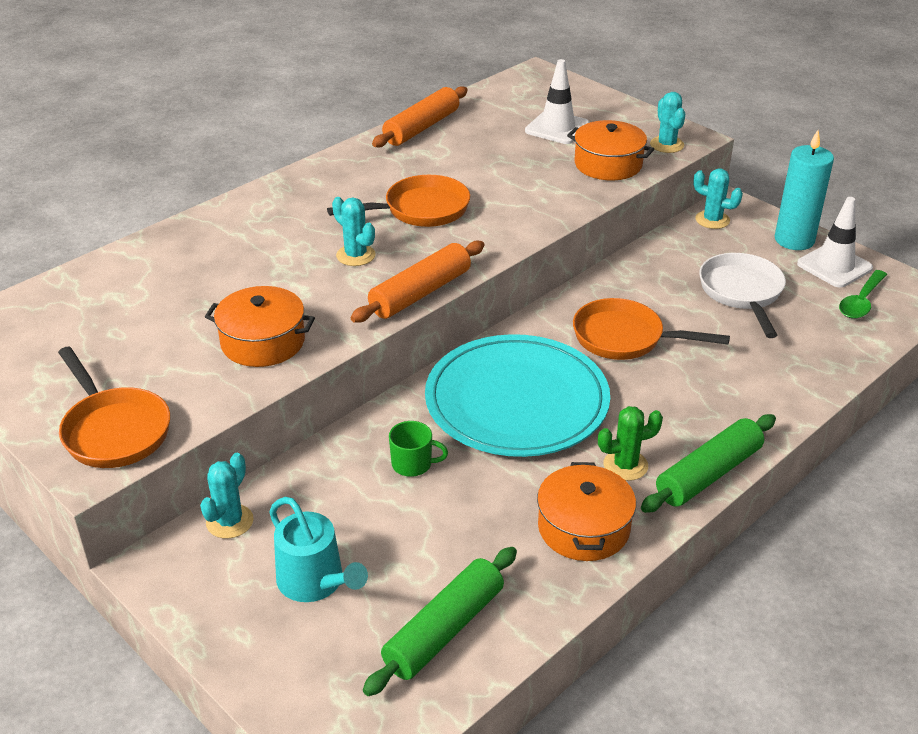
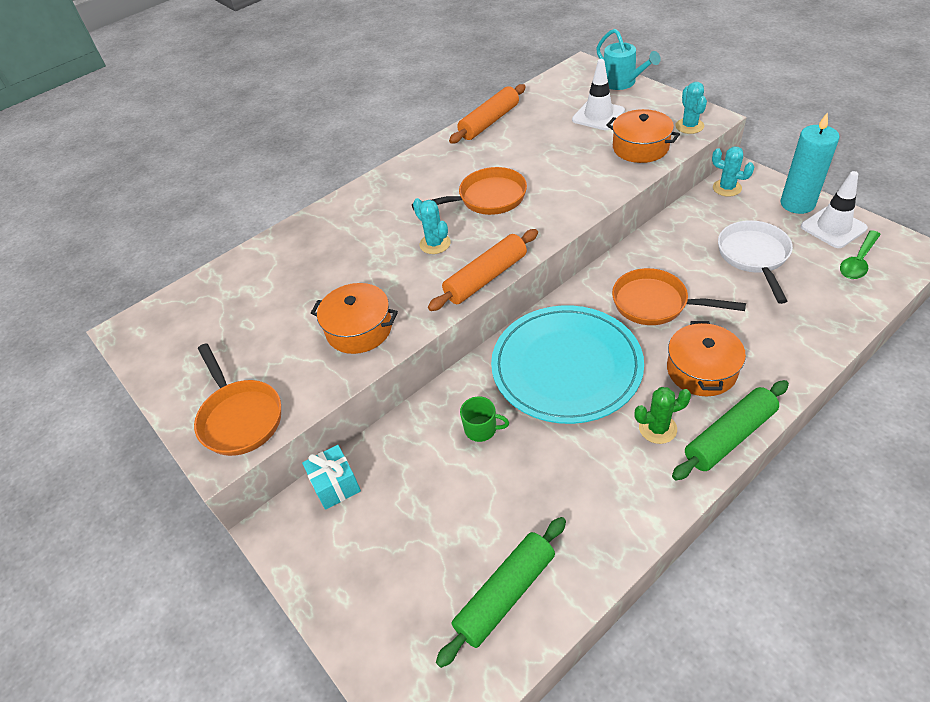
camera: 10 degrees right, 10 degrees up
turquoise cactus [200,453,254,539] -> turquoise gift [302,445,361,510]
turquoise watering can [269,497,368,602] -> turquoise watering can moved to [596,29,661,90]
orange pot [537,462,636,561] -> orange pot moved to [667,321,746,396]

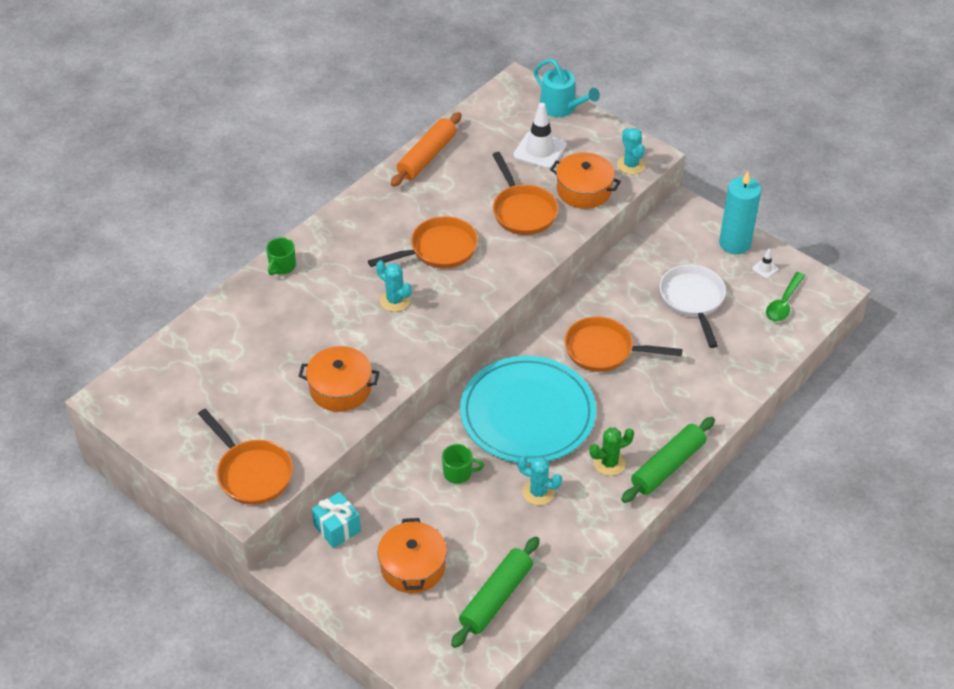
camera: 15 degrees left, 0 degrees up
orange rolling pin [428,229,538,311] -> none
orange pot [667,321,746,396] -> orange pot moved to [378,518,447,593]
turquoise cactus [712,147,754,197] -> turquoise cactus moved to [517,457,562,505]
white traffic cone [801,171,868,248] -> white traffic cone [752,249,778,279], size x0.45
none -> green mug [266,237,296,275]
none -> orange pan [492,152,558,235]

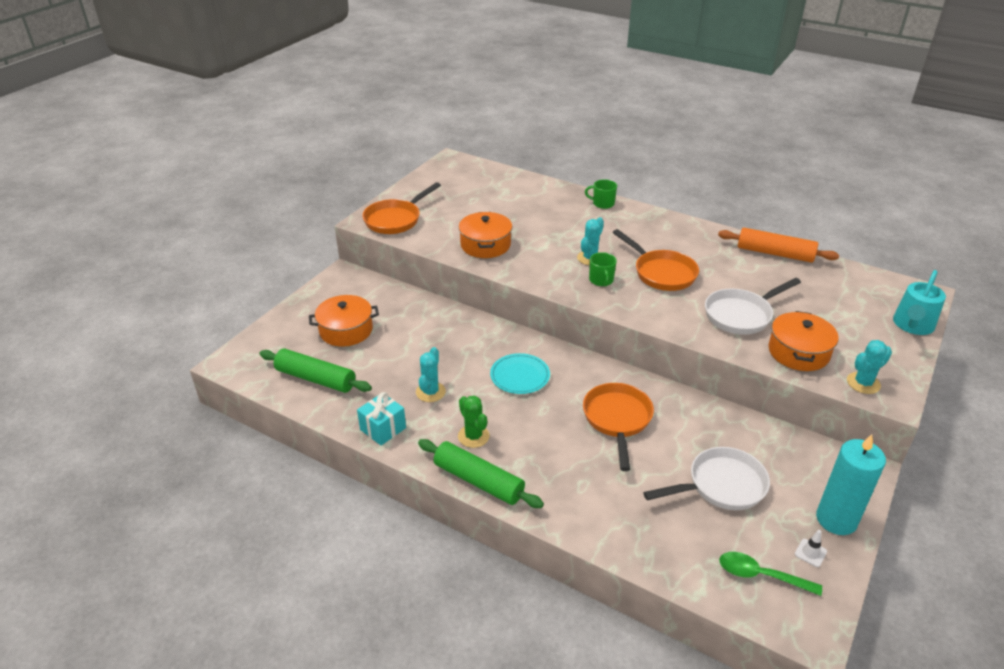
camera: 80 degrees right, 10 degrees down
turquoise gift [312,492,361,548] -> turquoise gift moved to [357,392,406,446]
green mug [442,444,484,484] -> green mug moved to [589,252,617,287]
turquoise plate [460,356,596,464] -> turquoise plate [490,353,550,394], size x0.47
orange pan [492,152,558,235] -> white pan [705,278,801,335]
white traffic cone [513,103,567,169] -> none

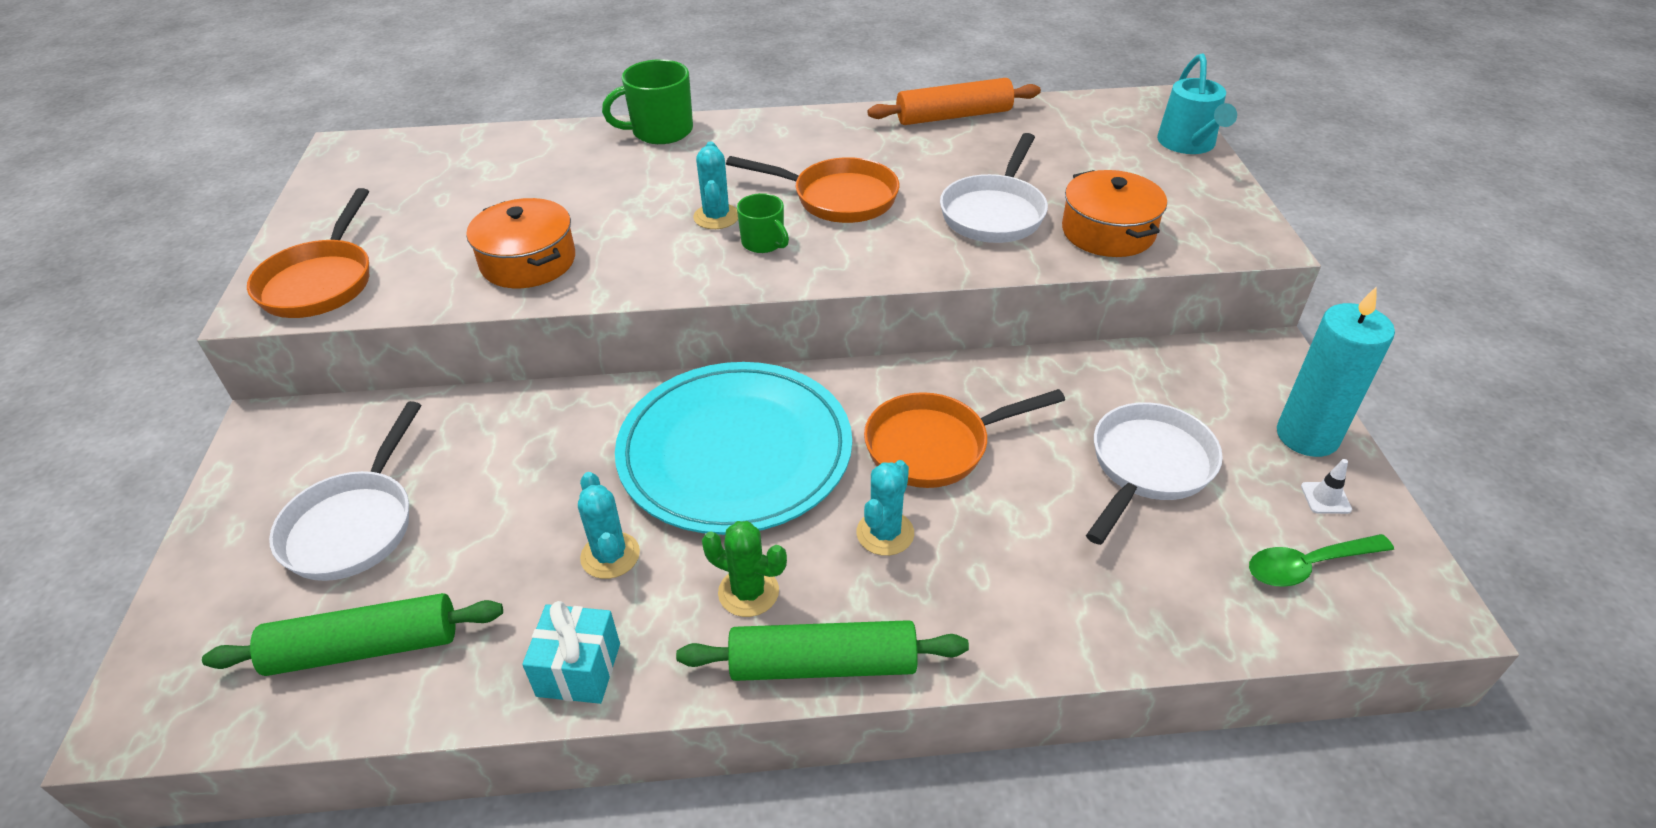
camera: 35 degrees left, 5 degrees up
orange pot [309,295,379,347] -> white pan [269,401,421,581]
turquoise plate [490,353,550,394] -> turquoise plate [615,362,852,535], size x2.14
orange pan [583,383,654,471] -> orange pan turned 75 degrees counterclockwise [864,389,1065,488]
green mug [585,179,617,209] -> green mug [602,59,693,144], size x1.65
turquoise cactus [847,340,892,394] -> turquoise cactus moved to [856,460,914,556]

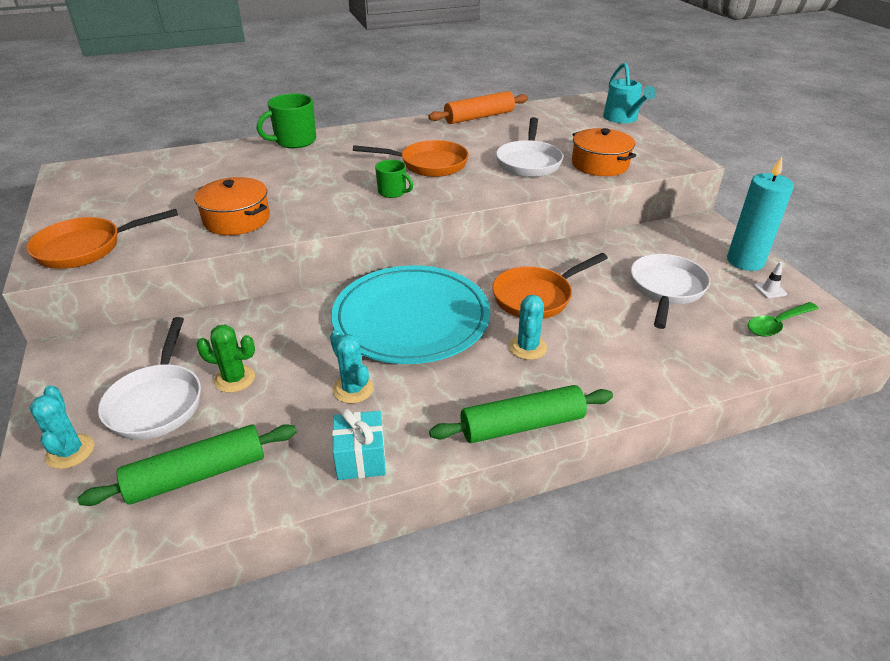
camera: 15 degrees left, 5 degrees down
orange pan [247,188,369,318] -> orange pan turned 75 degrees clockwise [26,209,178,269]
turquoise cactus [693,141,738,229] -> turquoise cactus moved to [30,385,94,469]
green cactus [702,521,787,617] -> green cactus moved to [196,324,255,393]

